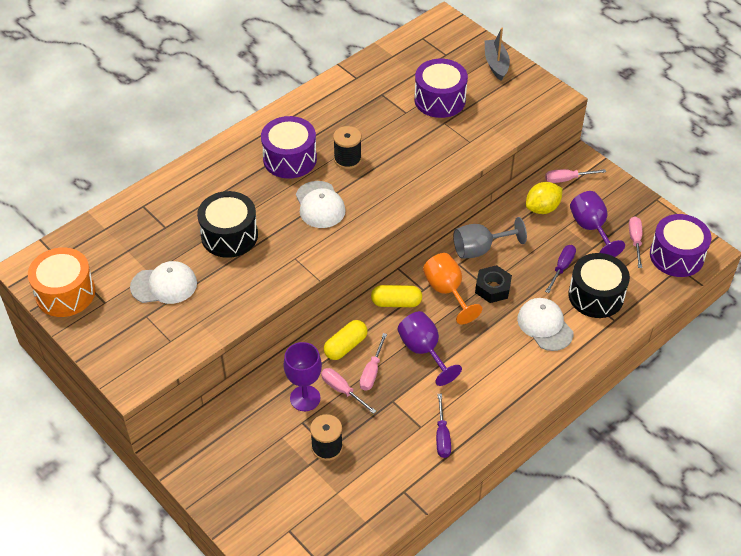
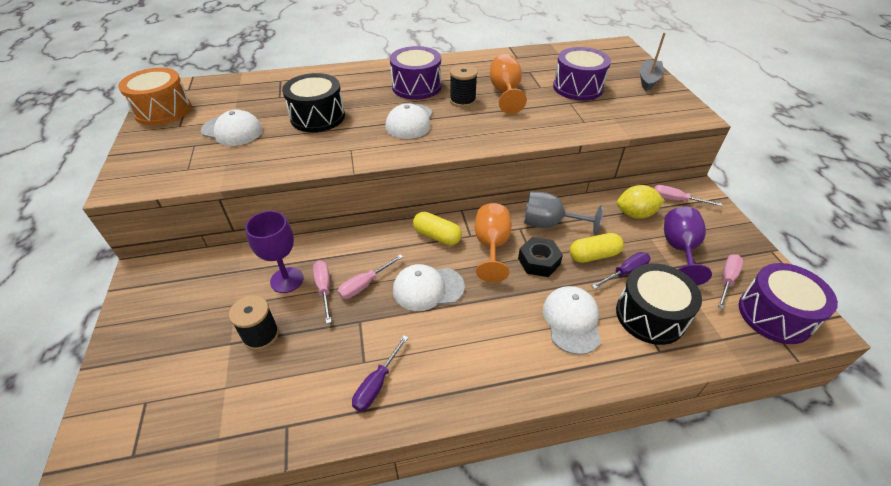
camera: 30 degrees right, 5 degrees down
yellow capsule [324,320,367,360] -> yellow capsule moved to [570,233,624,263]
purple goblet [398,311,462,386] -> white cap [393,264,465,311]
none -> orange goblet [490,54,527,114]

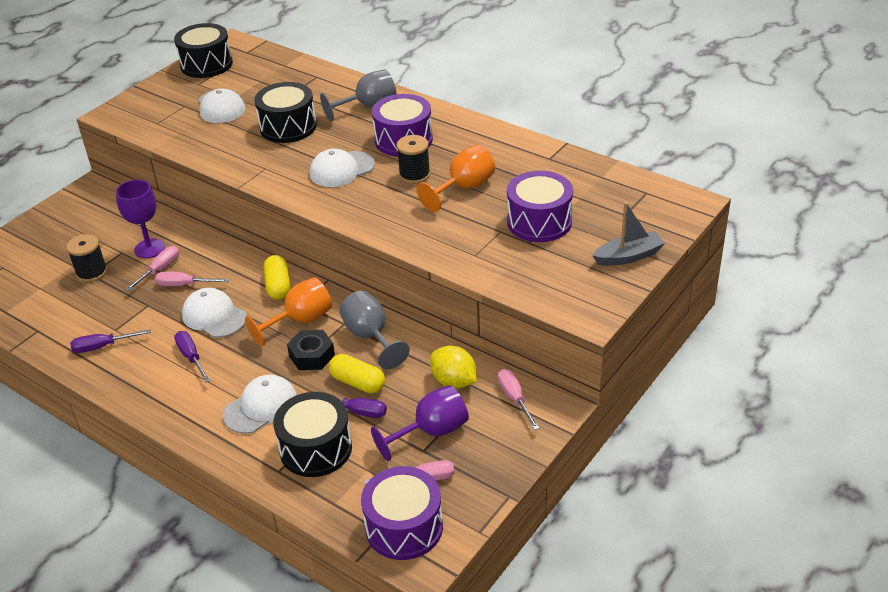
camera: 50 degrees right, 5 degrees down
orange drum [118,68,192,126] -> black drum [174,23,233,78]
none -> purple screwdriver [174,331,210,382]
none -> grey goblet [320,70,397,121]

